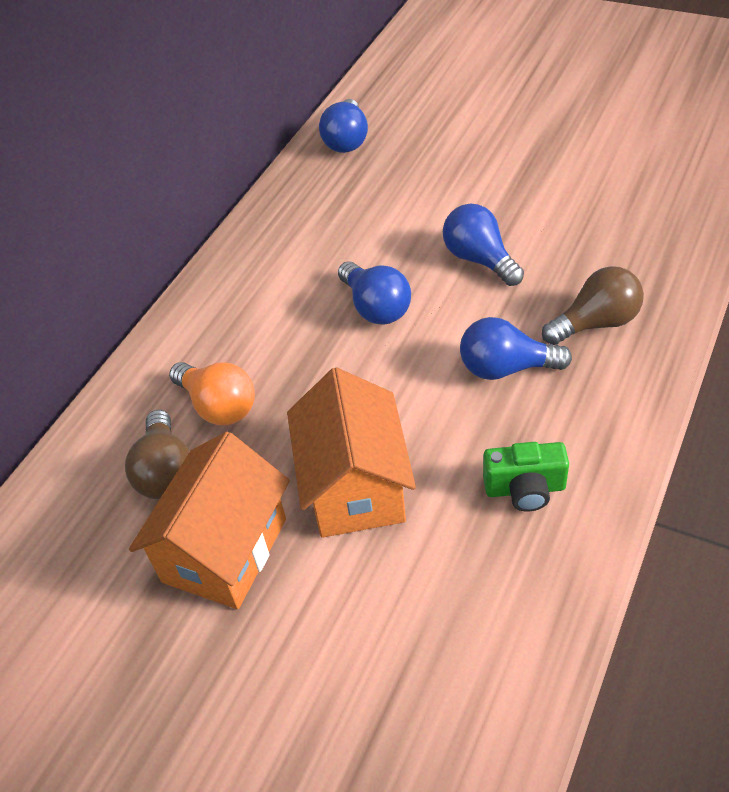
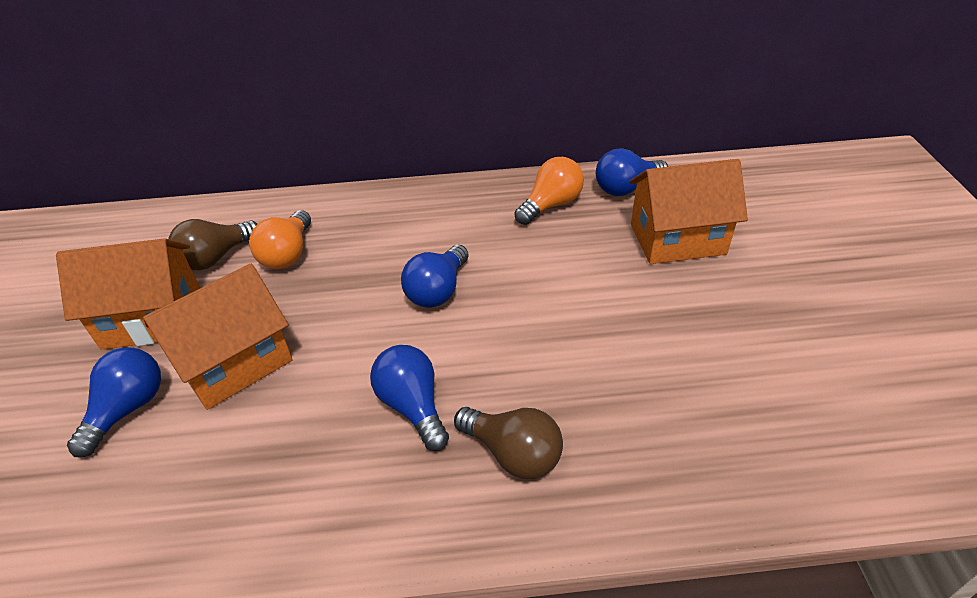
camera: 55 degrees right, 5 degrees down
blue light bulb [443,204,524,286] -> blue light bulb moved to [67,347,161,457]
green camera [483,442,569,511] -> none
none -> orange light bulb [514,157,584,225]
none -> orange house [629,159,748,264]

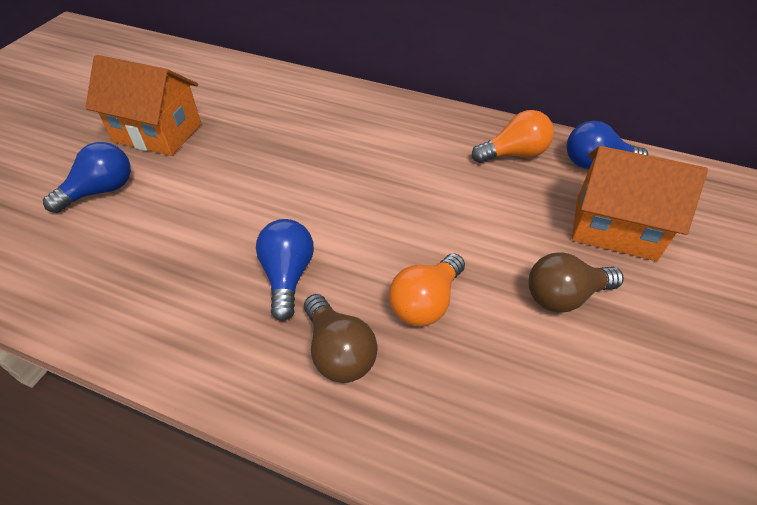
camera: 25 degrees right, 5 degrees up
orange house [143,264,293,410] -> none
brown light bulb [168,219,257,270] -> brown light bulb moved to [529,252,624,313]
orange light bulb [249,210,311,269] -> orange light bulb moved to [389,254,465,326]
blue light bulb [401,245,469,308] -> none

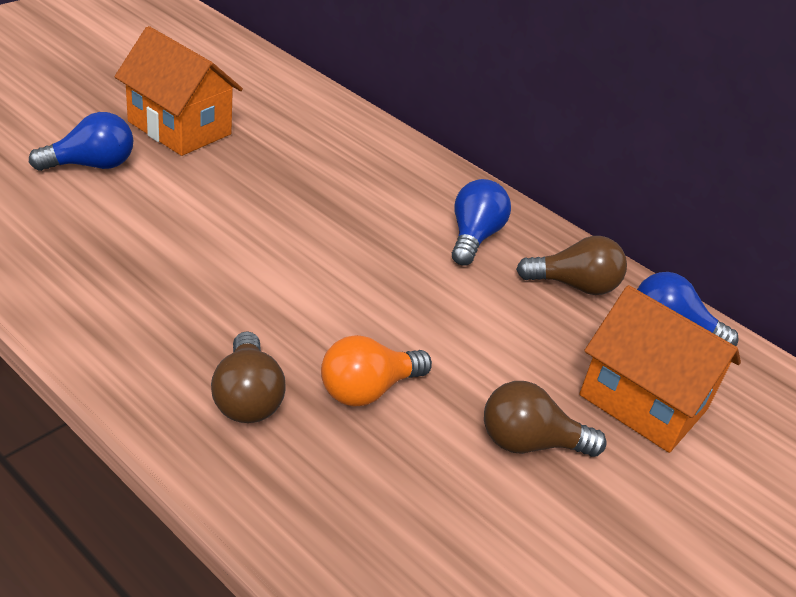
camera: 15 degrees right, 10 degrees down
blue light bulb [256,219,314,321] -> blue light bulb moved to [452,179,511,266]
orange light bulb [472,110,554,163] -> brown light bulb [516,236,627,295]

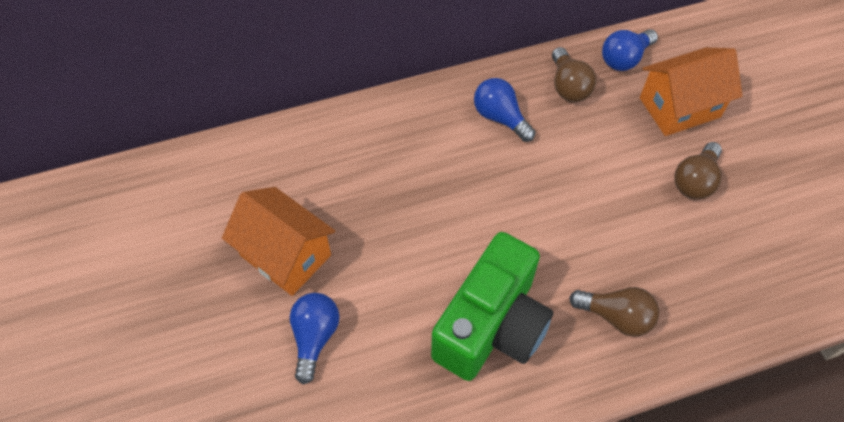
camera: 55 degrees left, 20 degrees up
orange house [114,26,243,156] -> orange house turned 60 degrees clockwise [222,187,335,296]
orange light bulb [321,335,432,407] -> none
brown light bulb [516,236,627,295] -> brown light bulb turned 135 degrees clockwise [552,47,596,102]
none -> green camera [431,232,553,381]

